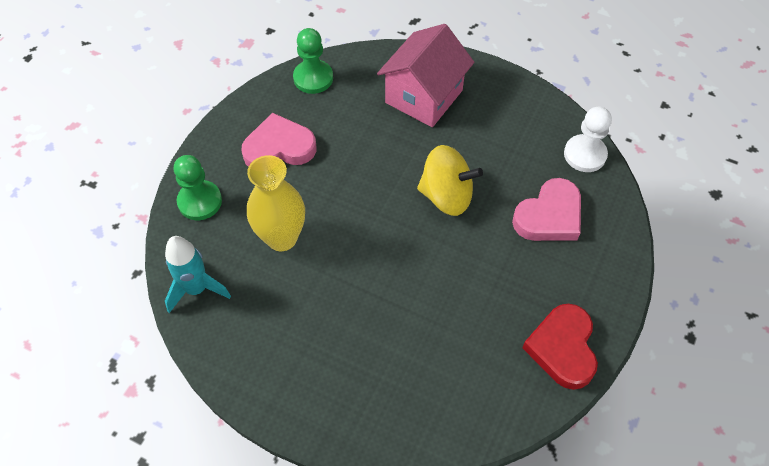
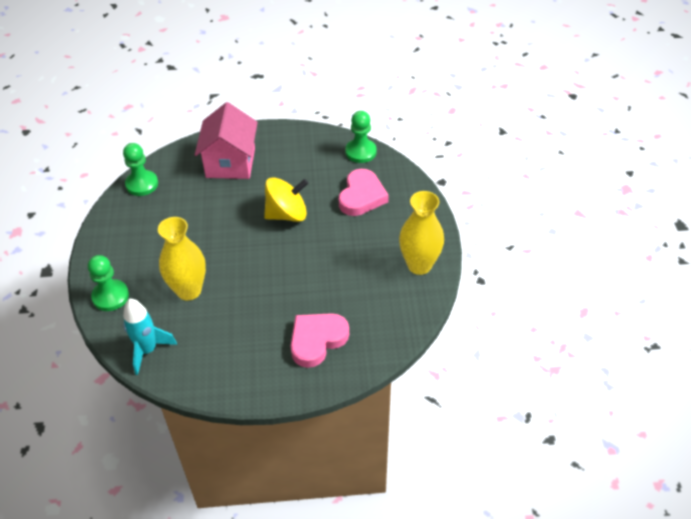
camera: 30 degrees left, 10 degrees down
pink heart [241,113,316,167] -> pink heart moved to [291,313,349,368]
red heart [522,304,598,390] -> yellow vase [399,191,444,275]
white pawn [564,107,612,172] -> green pawn [345,111,377,163]

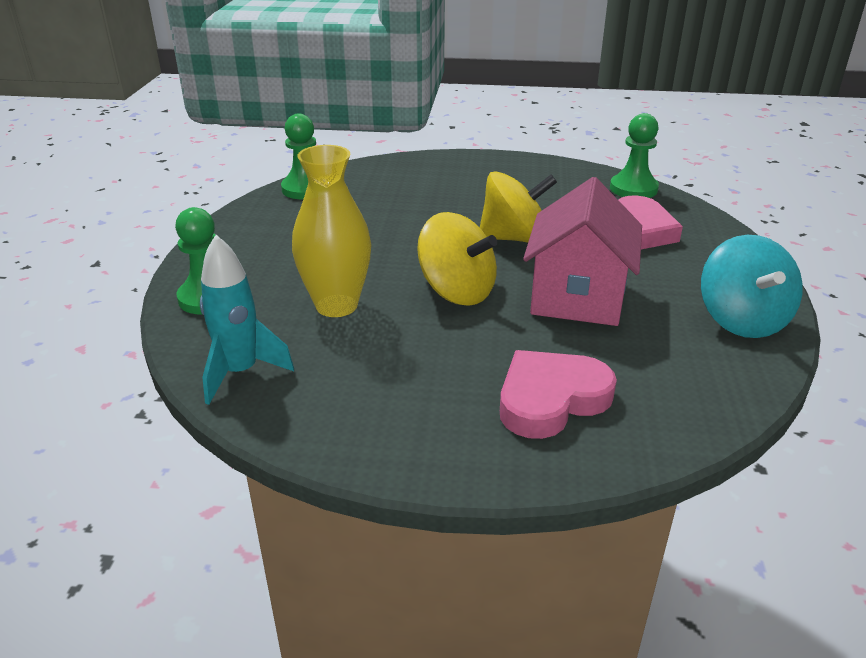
camera: 10 degrees right, 15 degrees down
pink house [195,102,258,179] -> pink house moved to [523,177,642,326]
yellow vase [399,191,444,275] -> turquoise spinning top [701,235,803,338]
none -> yellow spinning top [417,212,497,306]

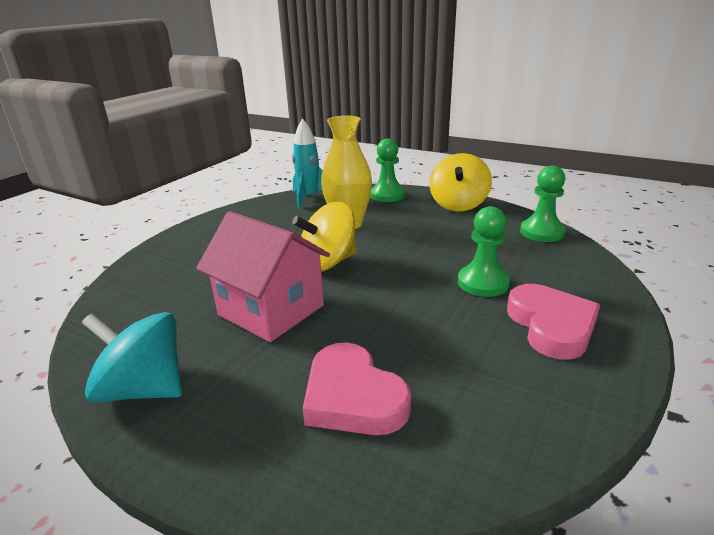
camera: 115 degrees right, 5 degrees down
yellow spinning top [480,171,557,243] -> yellow spinning top moved to [430,153,492,211]
pink heart [500,350,617,439] -> pink heart moved to [507,284,600,360]
green pawn [610,113,659,198] -> green pawn moved to [458,206,510,297]

